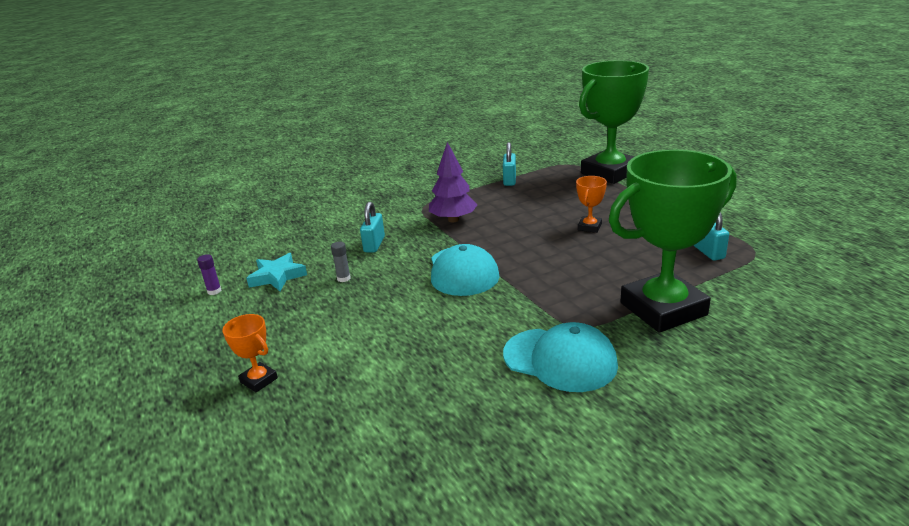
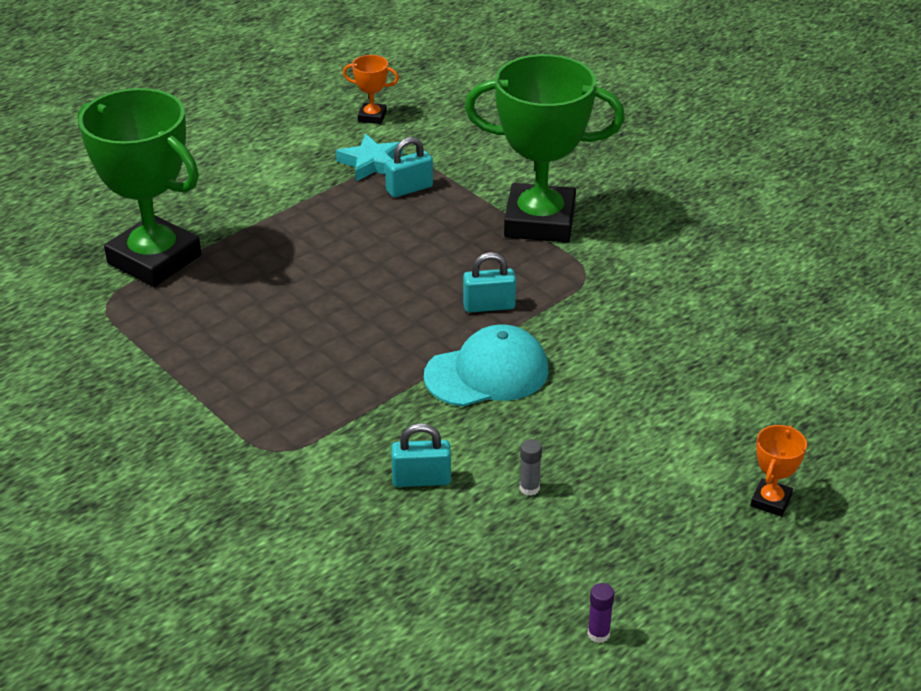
camera: 105 degrees left, 10 degrees up
turquoise star [246,253,307,291] -> turquoise star moved to [336,134,403,182]
purple tree [429,142,478,222] -> none
turquoise padlock [503,142,516,186] -> turquoise padlock moved to [463,252,516,313]
turquoise cap [503,322,618,392] -> none
orange trophy [576,176,607,233] -> orange trophy moved to [343,55,399,124]
green trophy [609,150,736,333] -> green trophy turned 45 degrees counterclockwise [465,54,625,243]

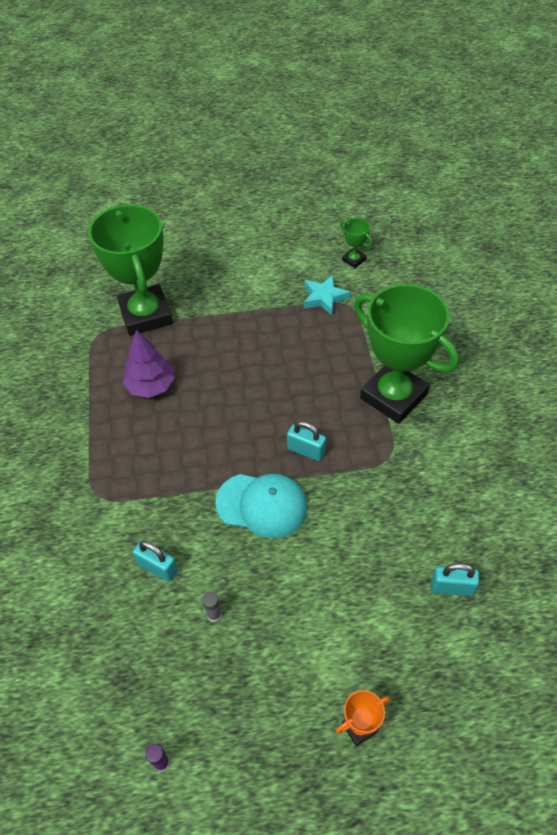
camera: 35 degrees right, 15 degrees up
orange trophy [343,55,399,124] -> green trophy [340,218,373,268]
turquoise padlock [385,137,433,198] -> turquoise padlock moved to [431,563,480,596]
none -> purple tree [123,330,175,398]

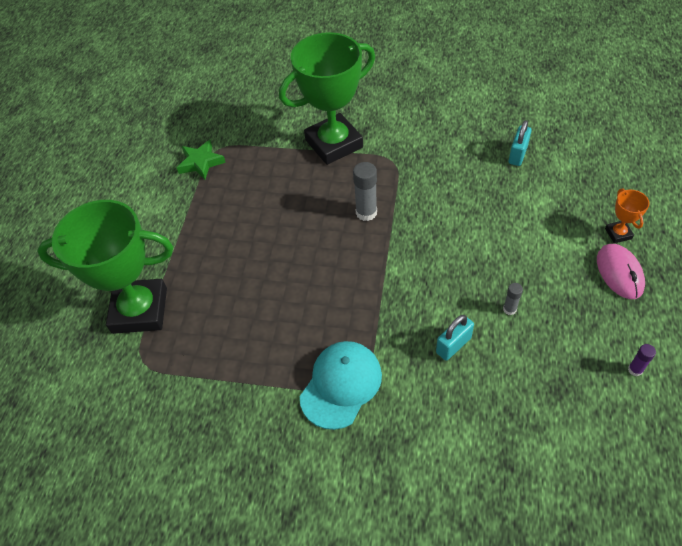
camera: 70 degrees left, 0 degrees up
purple tree [123,330,175,398] -> none
turquoise cap [215,474,308,538] -> turquoise cap moved to [300,341,382,430]
turquoise padlock [287,421,326,461] -> grey glue stick [353,162,377,221]
turquoise star [304,275,351,316] -> green star [177,140,226,180]
green trophy [340,218,373,268] -> none
none -> pink mouse [597,244,645,299]

